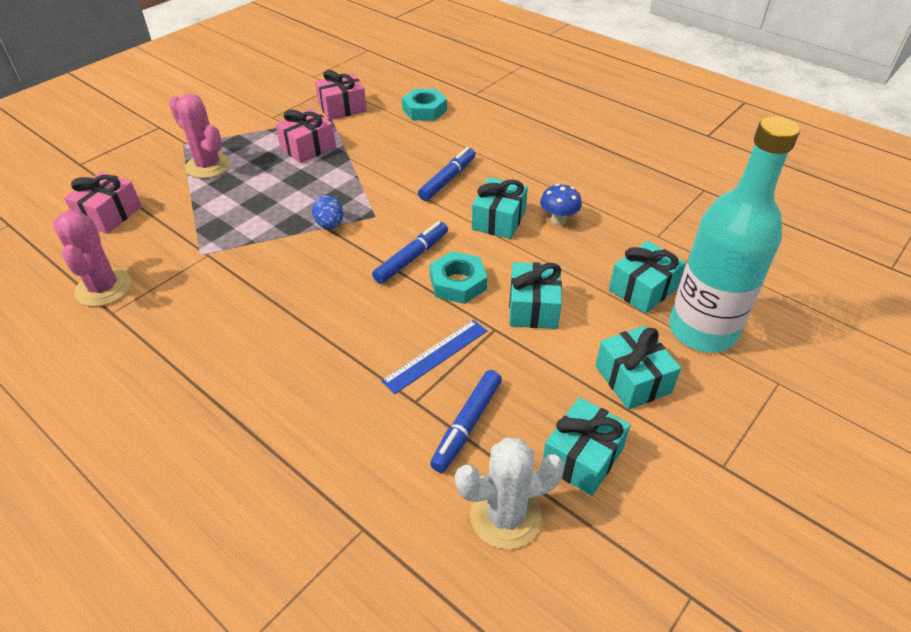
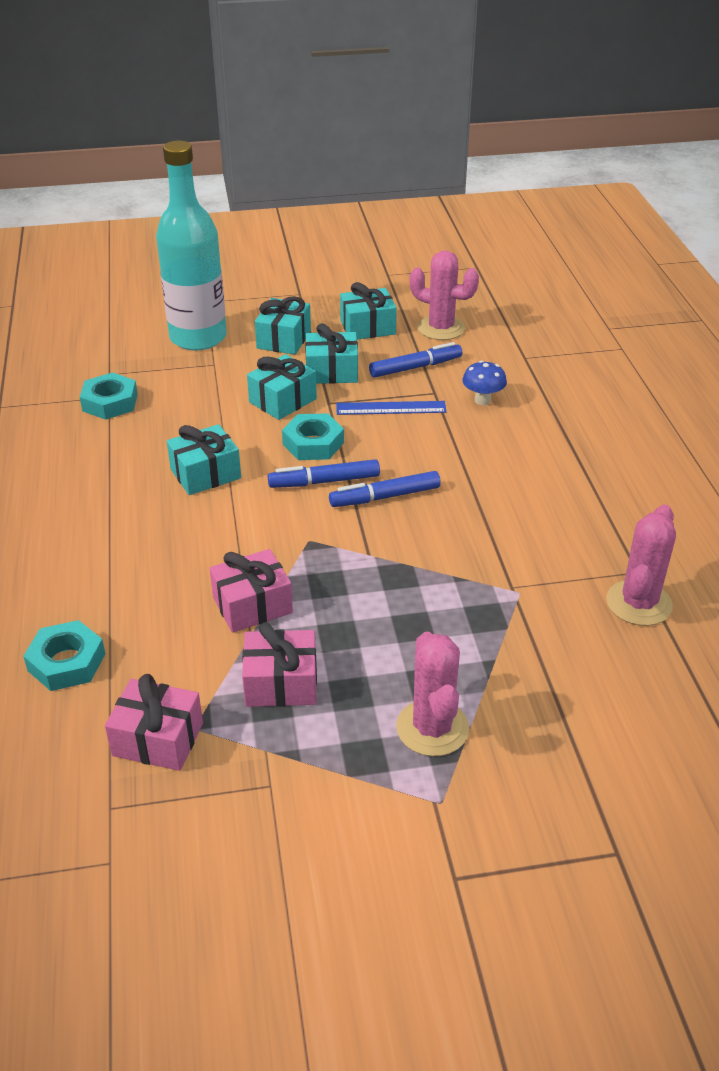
camera: 140 degrees left, 5 degrees down
pink gift [64,172,142,234] -> pink gift moved to [209,549,293,633]
blue egg [312,196,343,229] -> none
blue marker [418,147,476,201] -> blue marker moved to [329,471,441,507]
white cactus [455,437,564,550] -> pink cactus [410,251,479,340]
blue mushroom [540,184,582,225] -> blue mushroom moved to [462,361,507,405]
turquoise gift [609,241,686,314] -> turquoise gift moved to [305,323,358,384]
none -> turquoise nut [80,372,138,420]

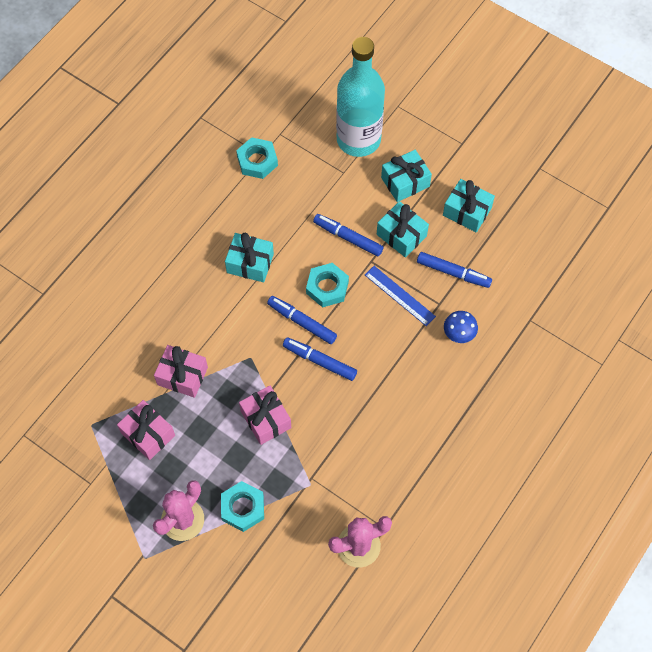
camera: 45 degrees right, 25 degrees up
turquoise nut [23,620,105,691] -> turquoise nut moved to [221,481,264,532]
pink gift [105,674,203,771] -> pink gift moved to [239,385,291,445]
turquoise gift [247,354,317,420] -> blue marker [313,214,384,256]
pink cactus [410,251,479,340] -> none

